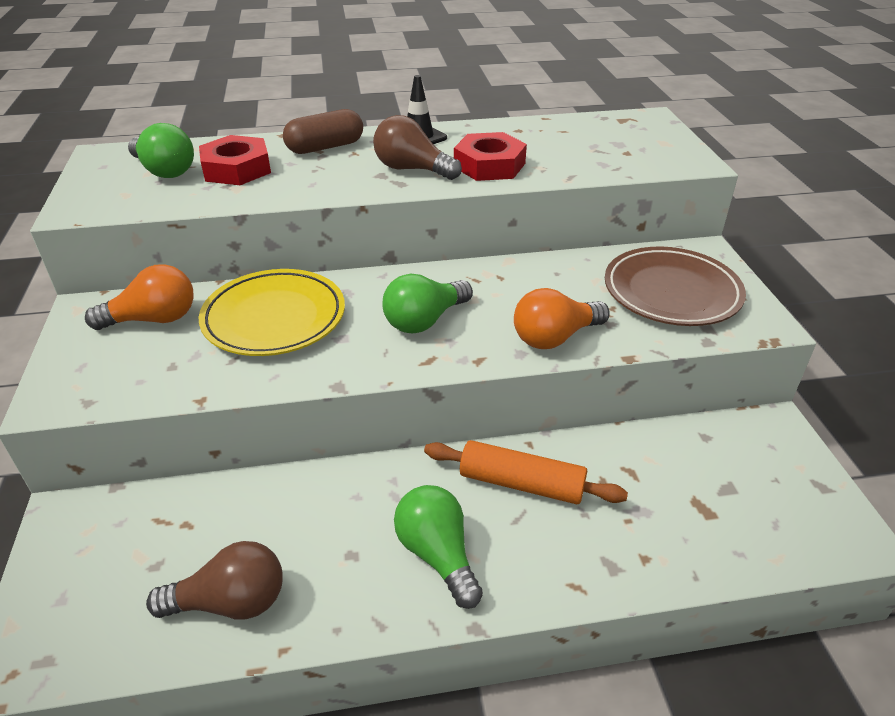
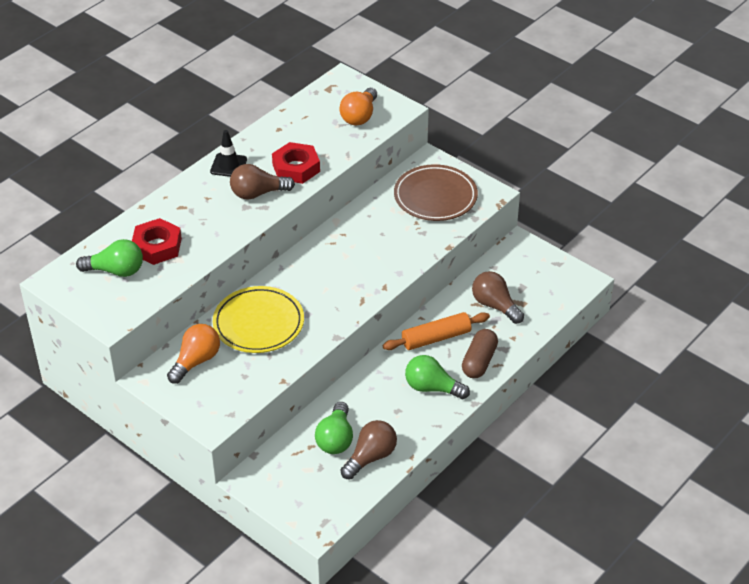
camera: 40 degrees left, 5 degrees up
brown capsule [283,109,363,154] -> brown capsule moved to [462,329,498,378]
green light bulb [382,274,473,333] -> green light bulb moved to [315,402,353,454]
orange light bulb [514,288,610,349] -> orange light bulb moved to [340,88,377,126]
none -> brown light bulb [472,271,524,324]

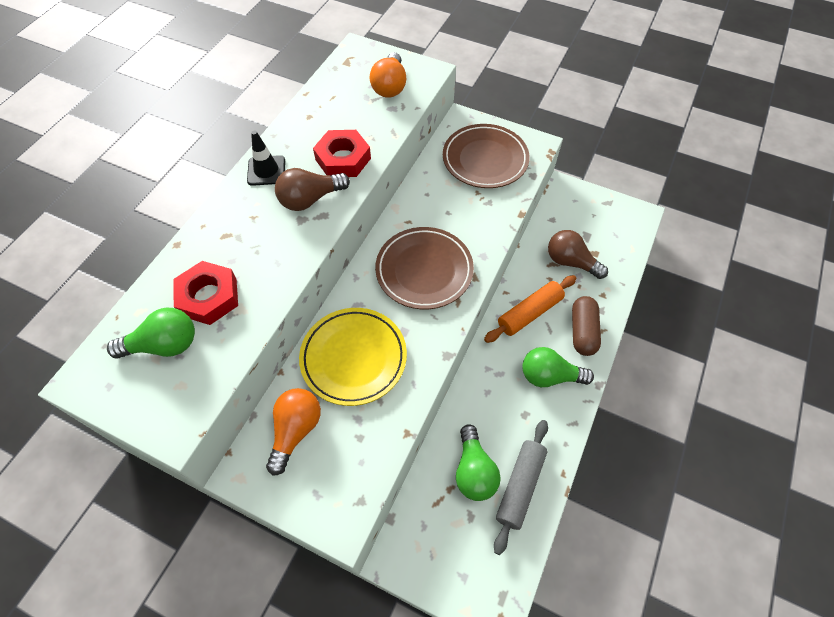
camera: 15 degrees left, 15 degrees up
brown light bulb [341,420,397,479] -> grey rolling pin [494,420,548,555]
none -> brown plate [375,227,474,309]

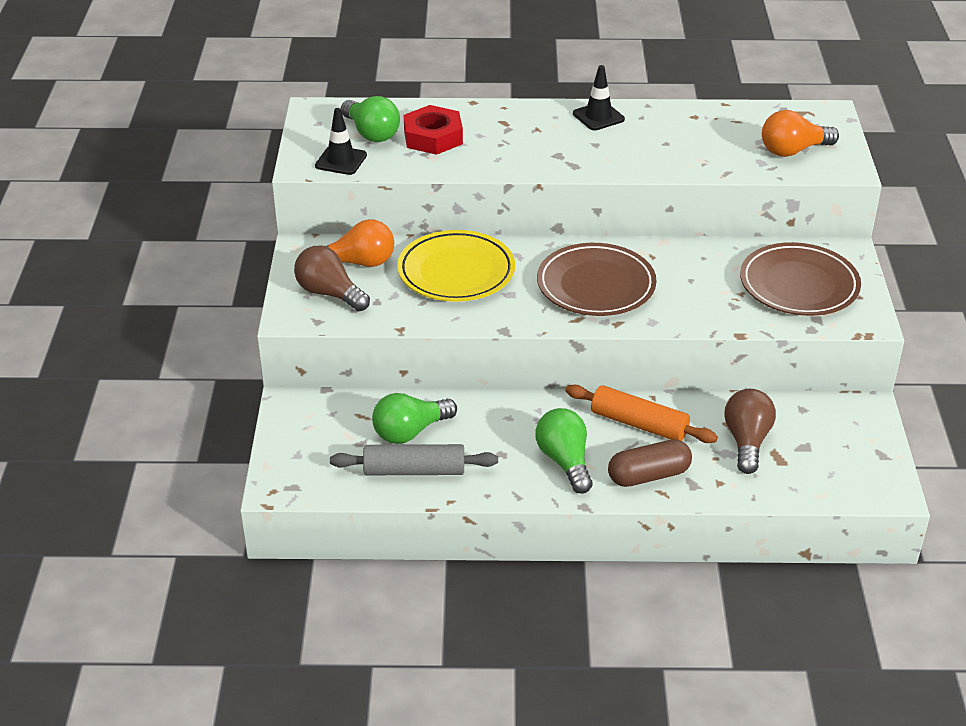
camera: 65 degrees right, 20 degrees down
brown light bulb [275,168,350,211] -> brown light bulb moved to [294,246,370,311]
red nut [313,130,371,177] -> none
none -> black traffic cone [315,108,367,175]

